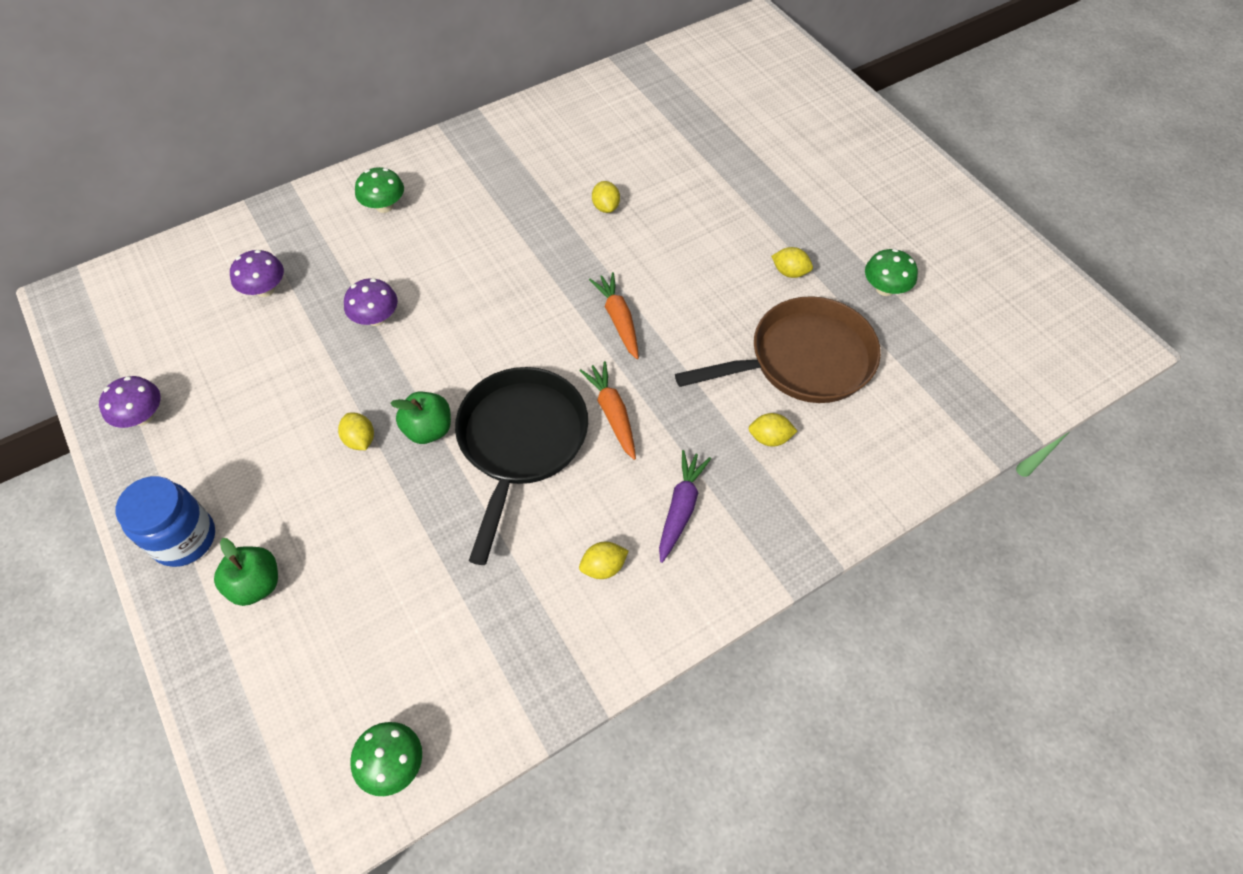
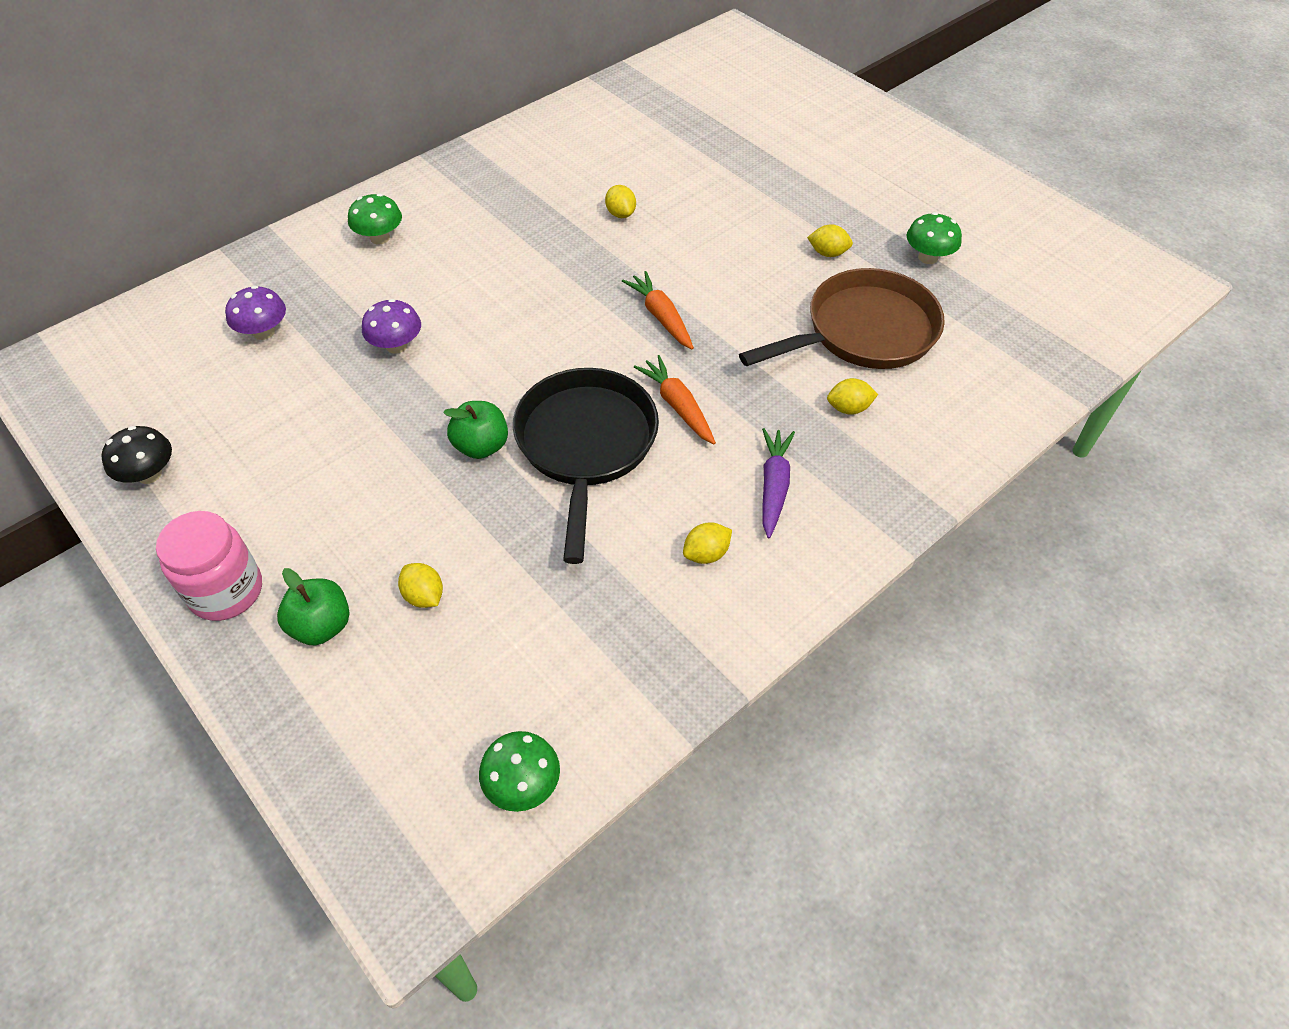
camera: 10 degrees left, 5 degrees down
purple mushroom [99,376,161,428] -> black mushroom [101,426,172,484]
blue jar [116,476,215,567] -> pink jar [156,511,262,621]
yellow lemon [338,413,374,450] -> yellow lemon moved to [398,563,443,608]

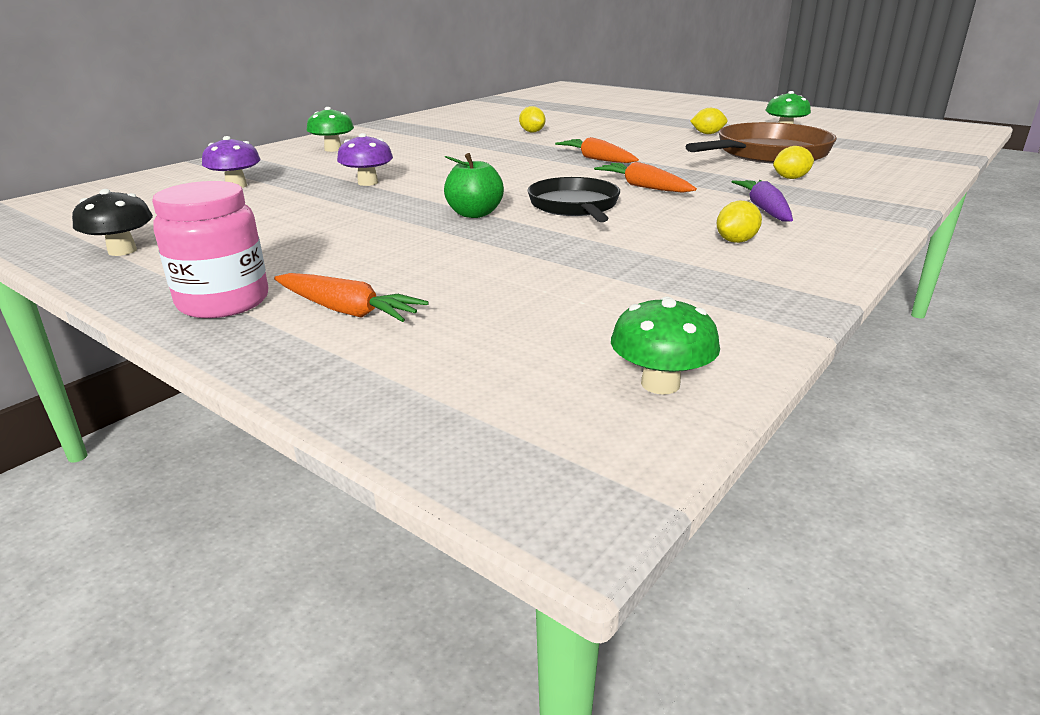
camera: 10 degrees left, 25 degrees down
green apple [277,568,349,645] -> orange carrot [274,273,429,322]
yellow lemon [398,563,443,608] -> none
black pan [513,368,659,564] -> black pan [527,177,620,222], size x0.66

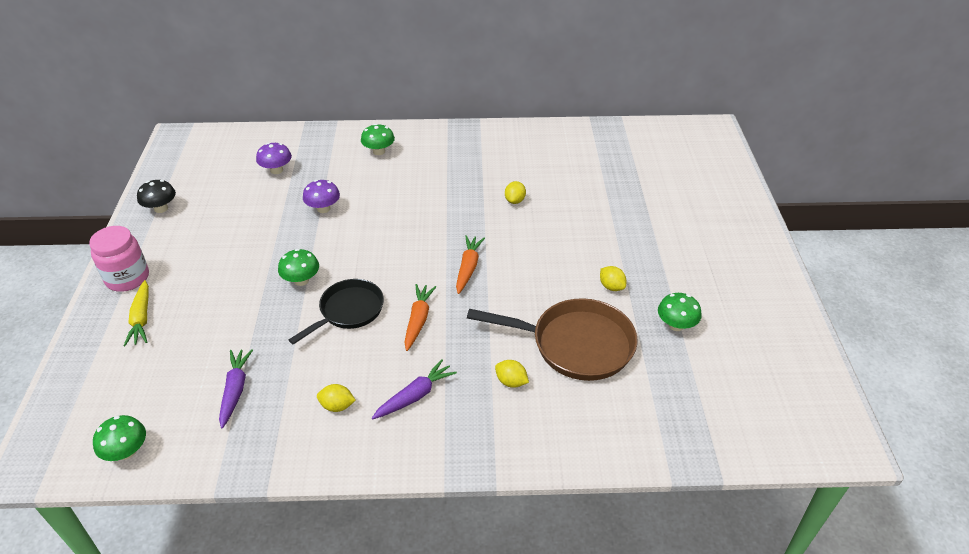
camera: 50 degrees right, 15 degrees up
orange carrot [274,273,429,322] -> yellow carrot [124,280,149,346]
green apple [444,153,504,218] -> green mushroom [278,249,319,286]
none -> purple carrot [219,349,253,429]

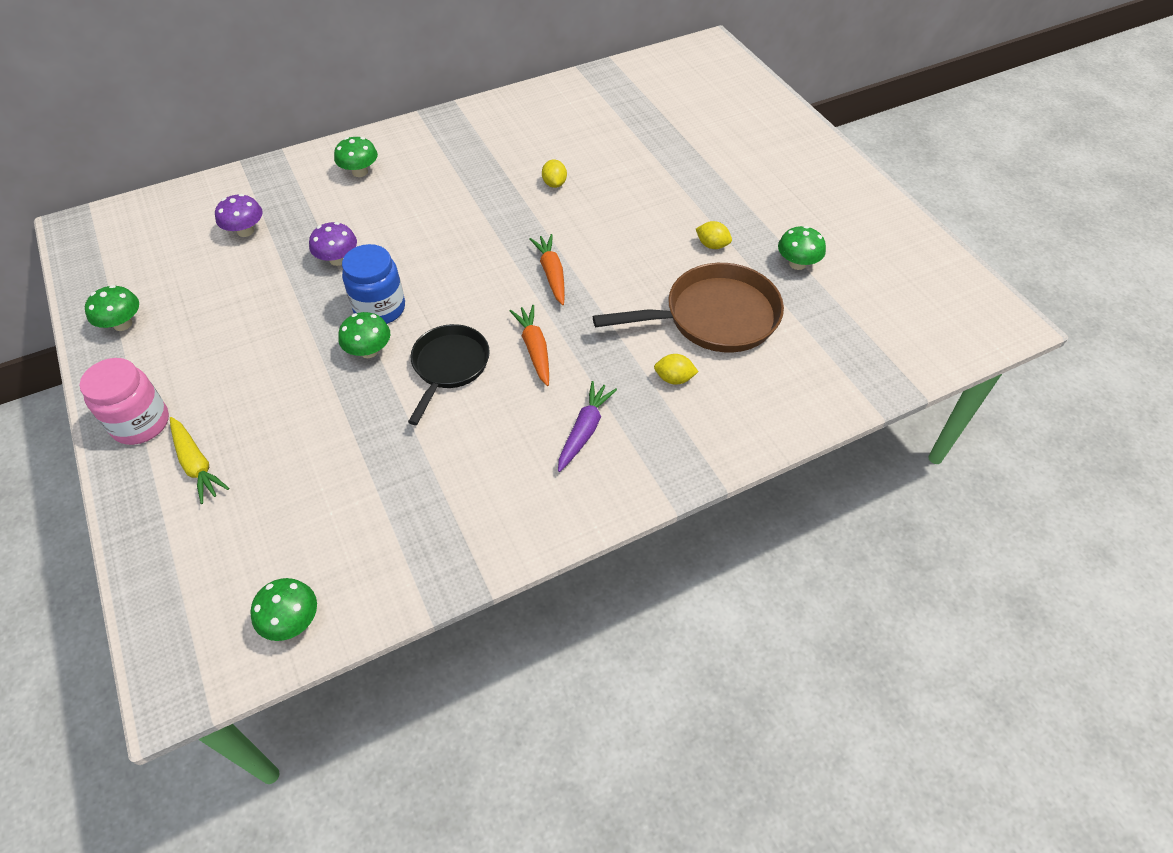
camera: 25 degrees left, 10 degrees up
black mushroom [137,180,176,213] -> green mushroom [85,285,139,331]
purple carrot [219,349,253,429] -> none
yellow lemon [317,384,356,412] -> none
none -> blue jar [342,244,405,324]

